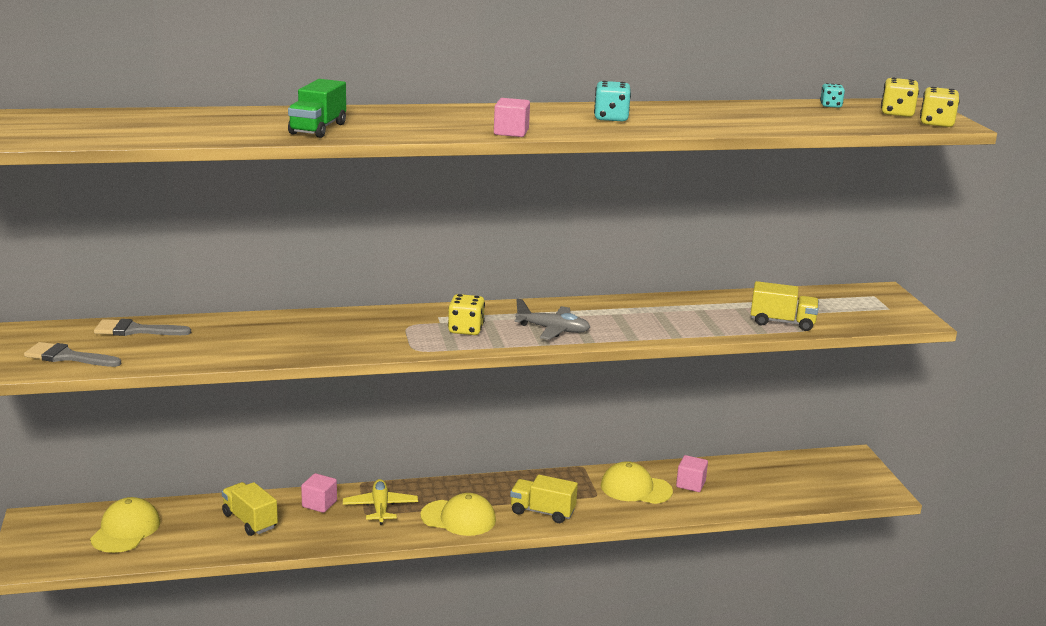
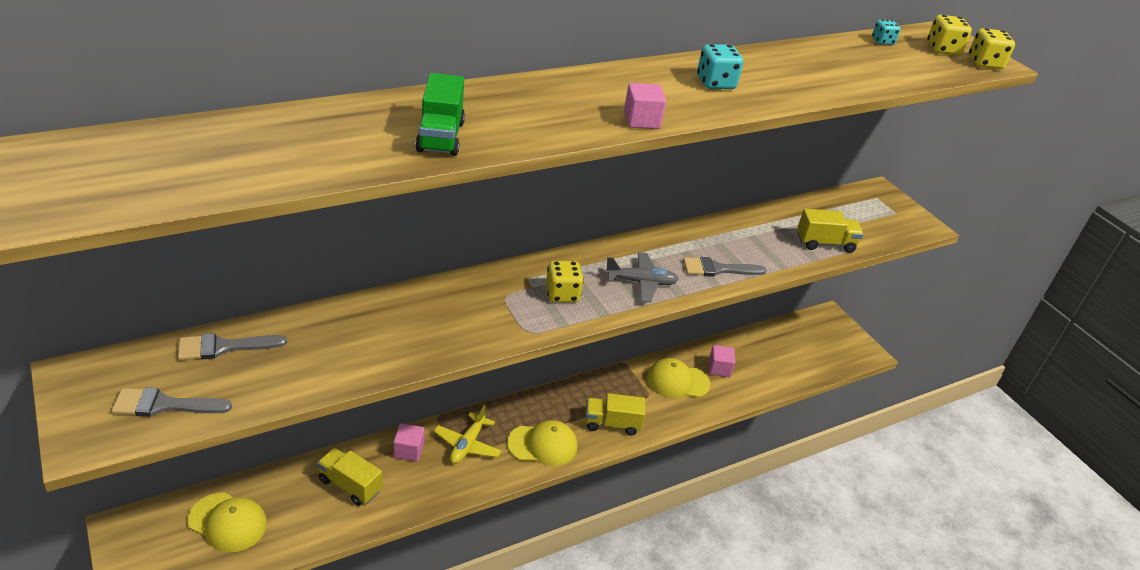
camera: 20 degrees left, 15 degrees up
yellow cap [90,497,160,553] -> yellow cap turned 120 degrees clockwise [188,492,267,552]
yellow plane [343,479,418,525] -> yellow plane turned 135 degrees counterclockwise [434,405,501,464]
none -> grey brush [683,257,767,277]

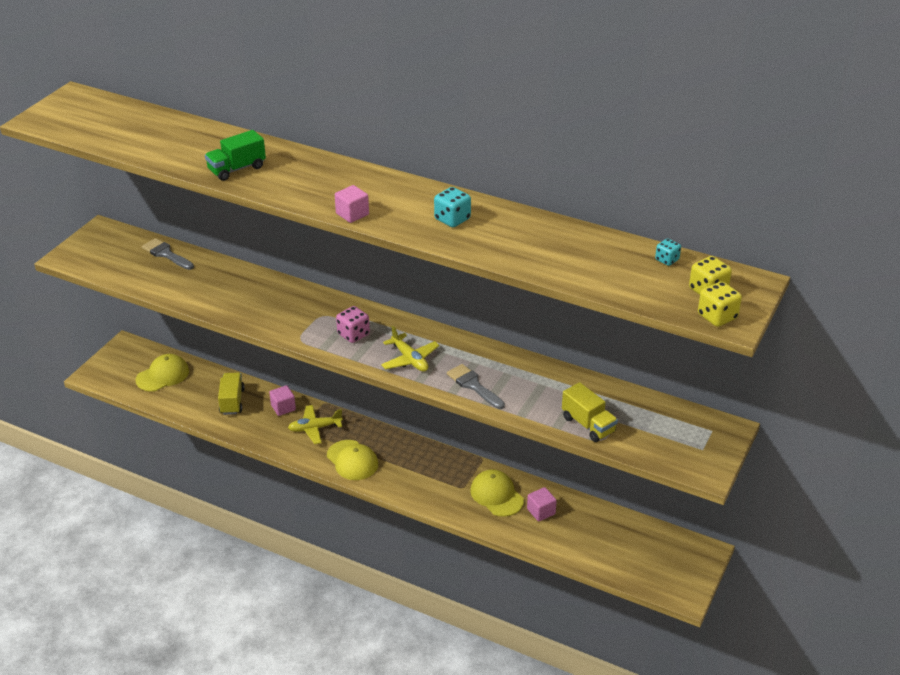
camera: 60 degrees right, 0 degrees up
grey brush [111,388,232,417] -> none
yellow cap [188,492,267,552] -> yellow cap turned 120 degrees counterclockwise [136,354,189,392]
yellow dice [546,261,584,302] -> pink dice [336,306,370,343]
yellow truck [585,393,645,436] -> none
grey plane [605,252,679,302] -> yellow plane [381,326,440,372]

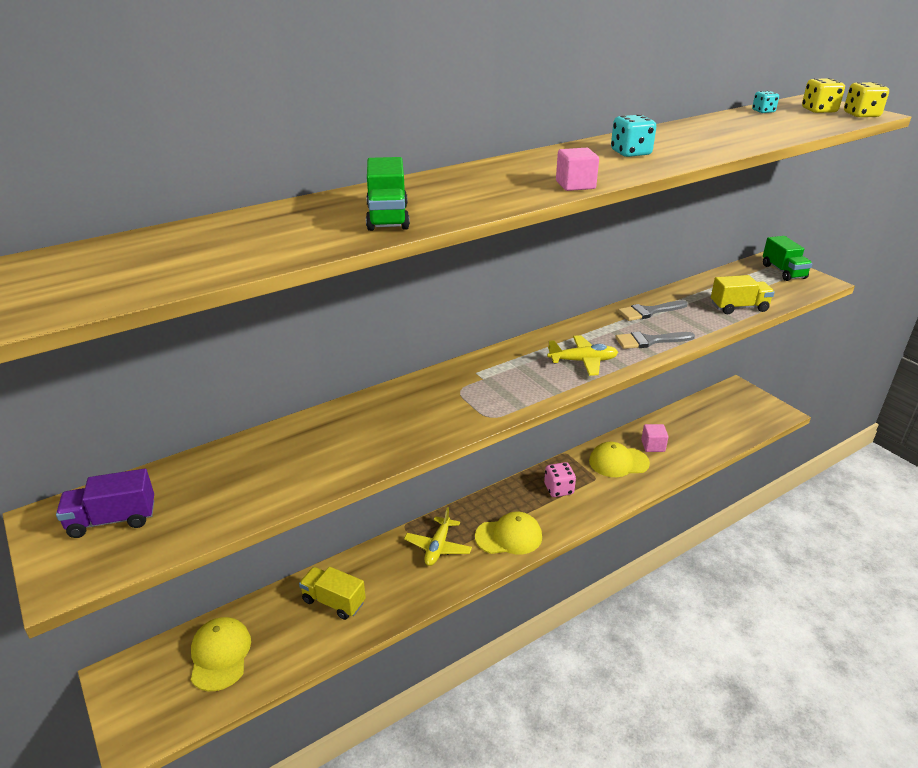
camera: 60 degrees left, 5 degrees down
grey brush [142,238,194,270] -> grey brush moved to [618,300,688,321]
pink cube [269,385,296,416] -> none
pink dice [336,306,370,343] -> pink dice moved to [544,462,576,497]
none -> purple truck [56,469,154,538]
none -> green truck [763,236,812,281]

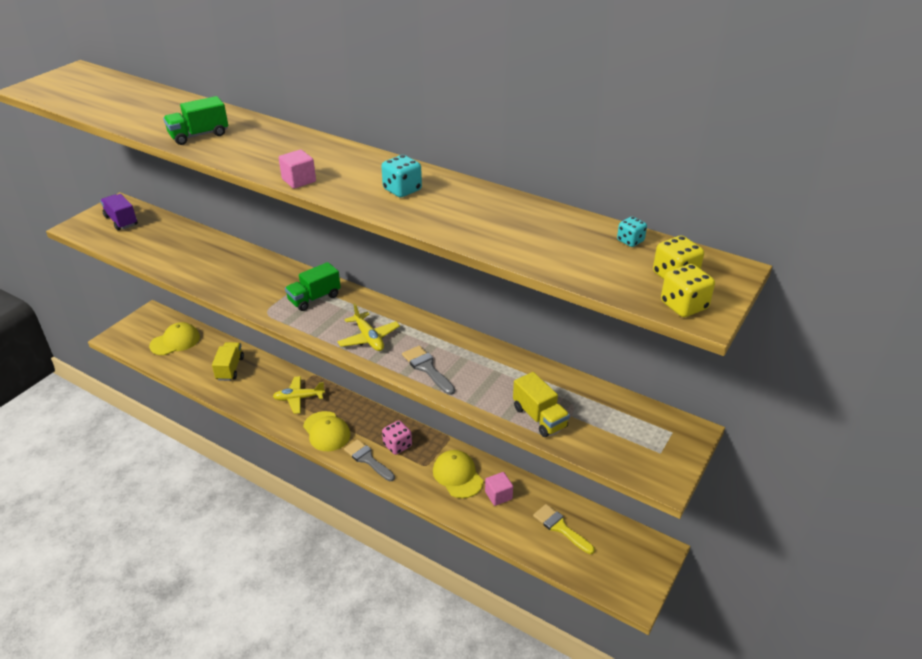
camera: 65 degrees right, 5 degrees up
grey brush [618,300,688,321] -> grey brush moved to [344,439,395,481]
green truck [763,236,812,281] -> green truck moved to [285,262,341,311]
none -> yellow brush [533,504,595,554]

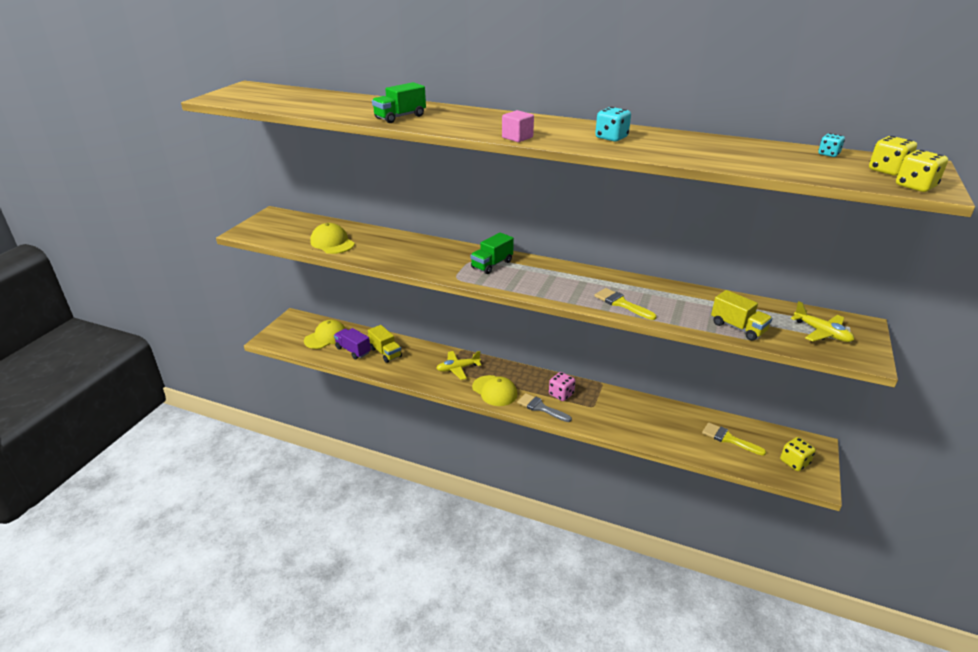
camera: 10 degrees left, 5 degrees down
purple truck [100,194,138,231] -> purple truck moved to [334,328,371,360]
yellow truck [212,342,244,381] -> yellow truck turned 150 degrees clockwise [368,325,402,363]
yellow plane [337,303,400,351] -> yellow plane moved to [791,301,854,342]
grey brush [402,346,455,395] -> yellow brush [594,288,657,320]
yellow cap [433,450,483,498] -> yellow cap moved to [310,223,355,254]
pink cube [485,472,513,506] -> none
none -> yellow dice [780,437,816,471]

